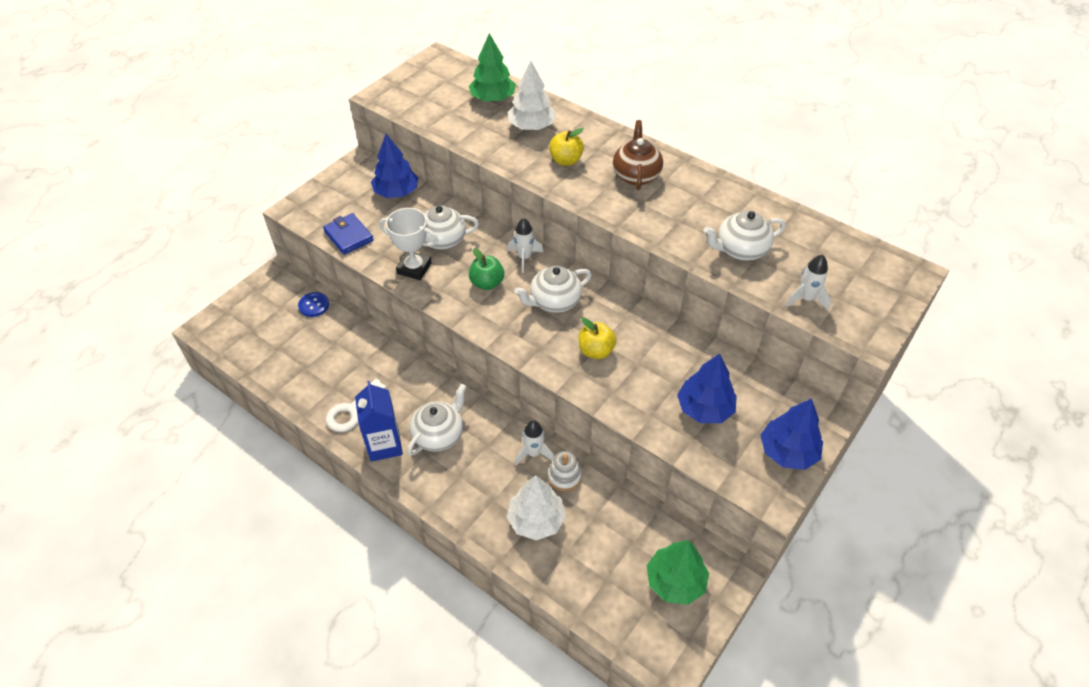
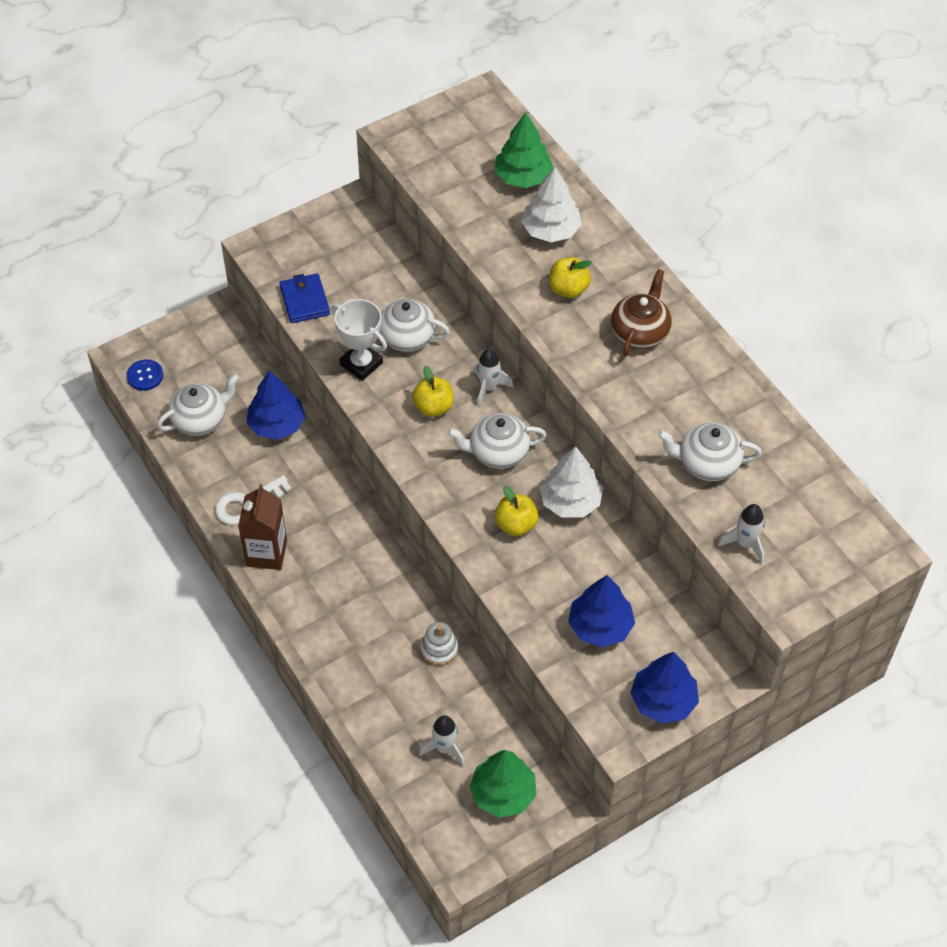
camera: 20 degrees right, 5 degrees up
blue button [298,292,329,317] -> blue button moved to [127,359,163,391]
blue carton [355,381,403,462] -> brown carton [238,484,287,570]
blue tree [371,134,419,198] -> blue tree moved to [246,371,306,440]
white teapot [407,384,467,455] -> white teapot moved to [157,374,239,436]
green apple [469,248,504,290] -> yellow apple [412,366,454,417]
white tree [507,475,566,540] -> white tree moved to [540,446,603,518]
white rocket [515,420,554,465] -> white rocket moved to [419,715,465,766]

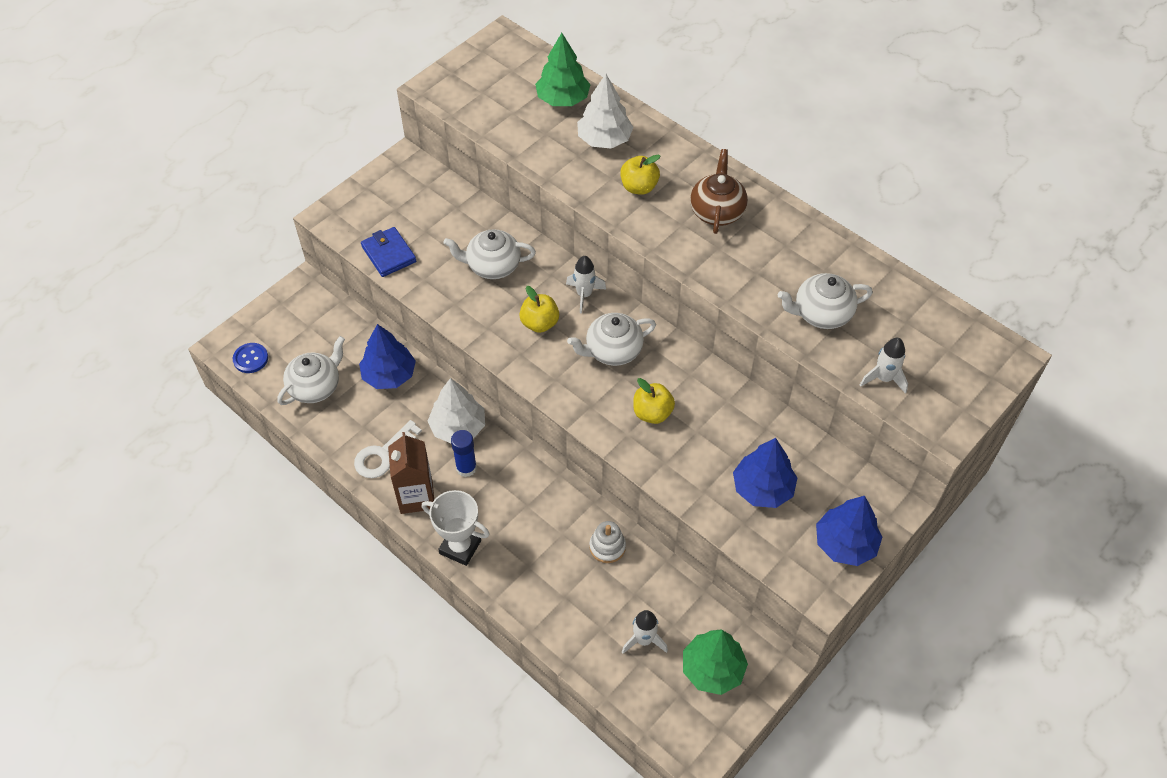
camera: 15 degrees left, 0 degrees up
white trophy [331,299,387,381] -> white trophy moved to [422,490,490,566]
white tree [540,446,603,518] -> white tree moved to [428,378,485,443]
none -> blue glue stick [451,430,477,477]

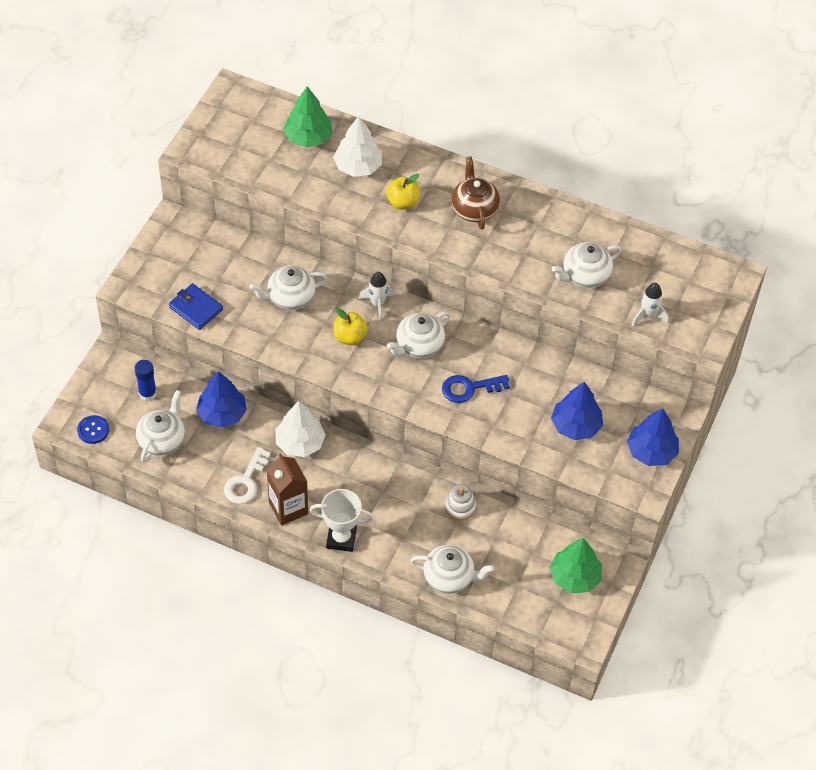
camera: 20 degrees left, 0 degrees up
blue glue stick [451,430,477,477] -> blue glue stick moved to [135,360,157,401]
white rocket [622,610,668,654] -> none
yellow apple [633,378,675,424] -> blue key [442,375,510,403]
none -> white teapot [410,545,494,594]

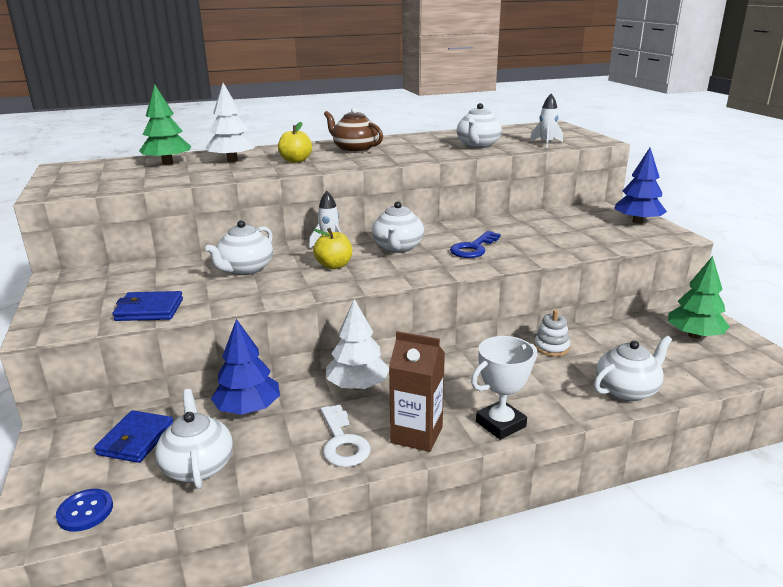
camera: 40 degrees left, 30 degrees down
blue glue stick [135,360,157,401] -> blue wallet [94,410,173,463]
blue tree [551,382,603,440] -> none

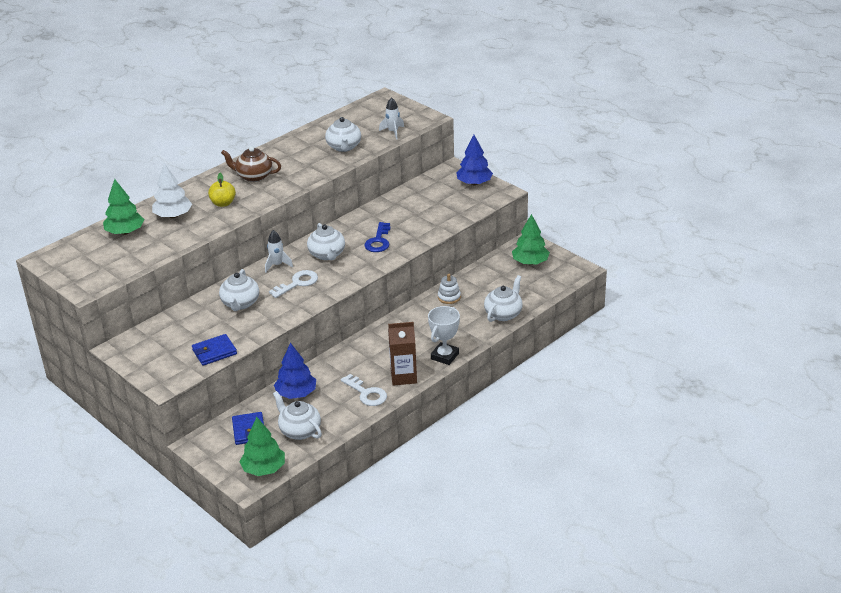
camera: 25 degrees left, 10 degrees up
blue button [56,489,113,532] -> green tree [240,417,285,476]
yellow apple [312,228,352,269] -> white key [269,270,318,298]
white tree [326,299,389,390] -> none

